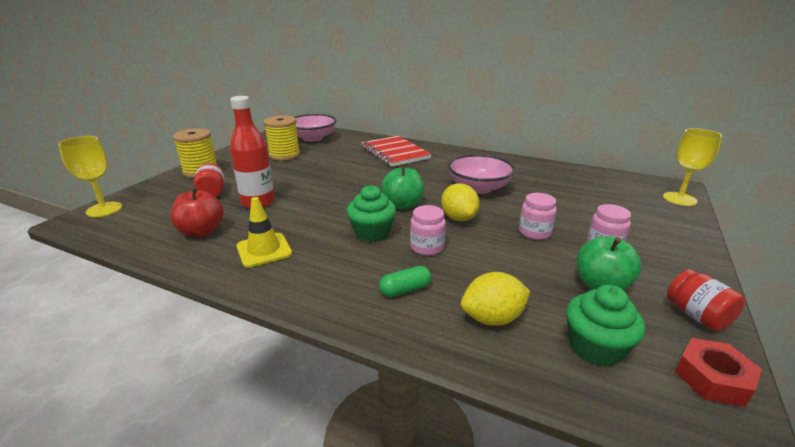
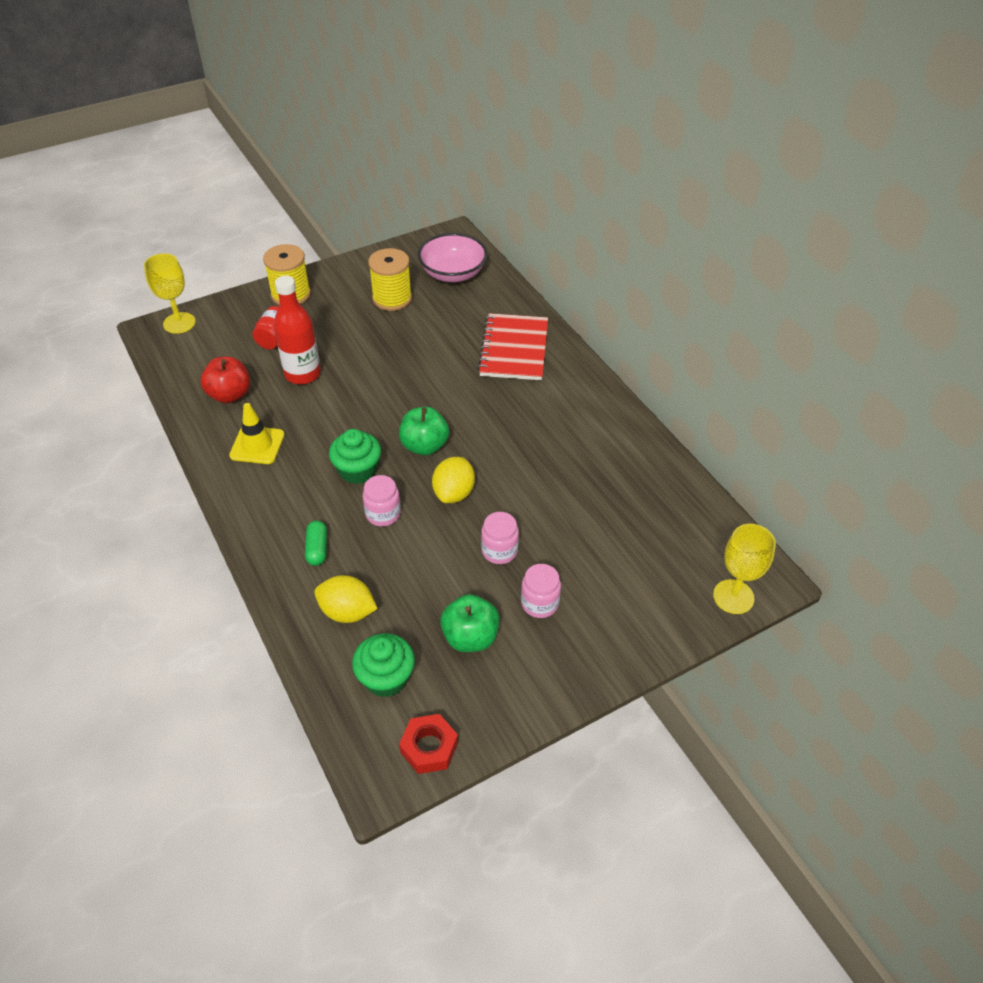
camera: 35 degrees right, 20 degrees up
green capsule [379,266,431,297] -> green capsule turned 75 degrees clockwise [305,521,327,566]
pink bowl [448,155,515,194] -> none
red jar [667,269,745,331] -> none

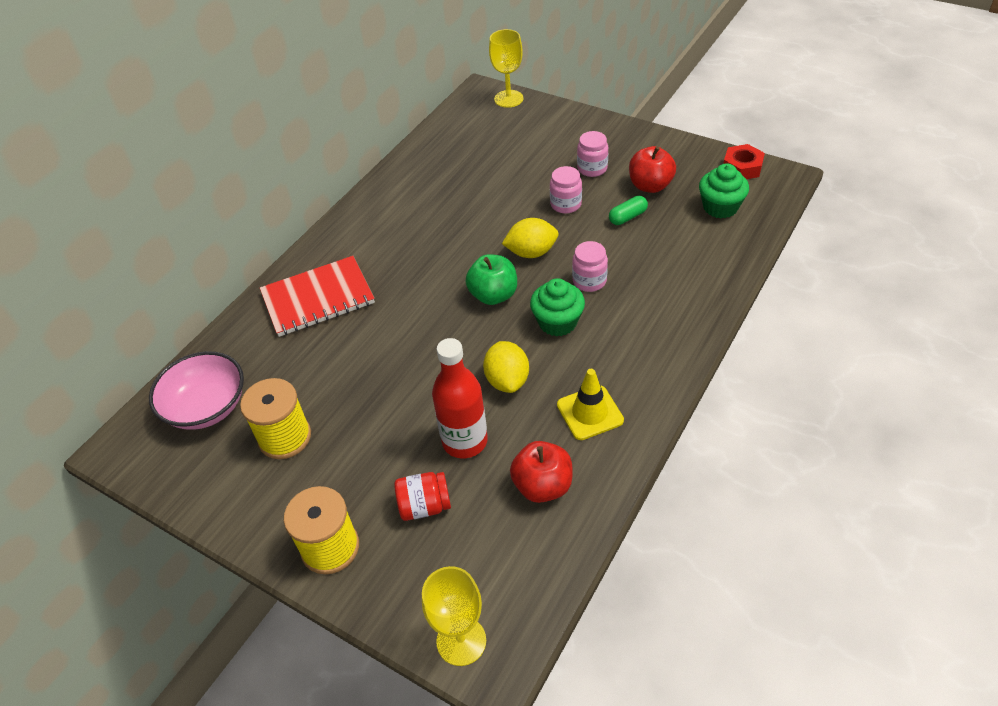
camera: 115 degrees left, 0 degrees up
green capsule [305,521,327,566] -> green capsule moved to [609,196,648,225]
yellow lemon [314,575,378,623] -> yellow lemon moved to [483,341,529,393]
green apple [440,594,500,652] -> red apple [629,146,676,193]

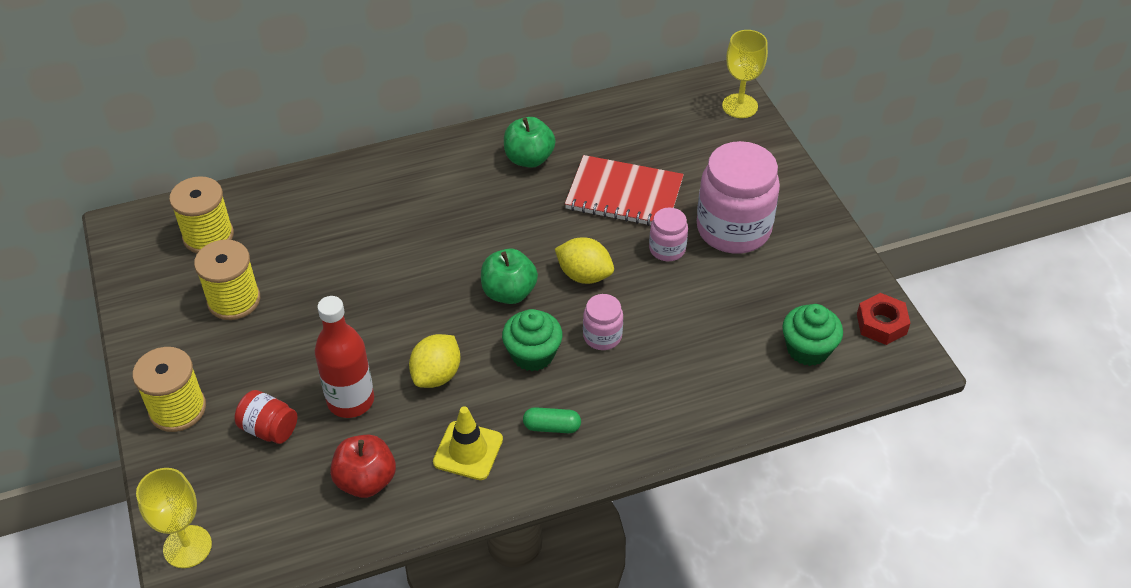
camera: 35 degrees right, 0 degrees up
pink bowl [149,351,244,430] -> yellow spool [169,176,234,253]
red notebook [260,256,375,337] -> red notebook moved to [565,155,684,226]
pink jar [577,131,608,177] -> pink jar [697,141,780,254], size x2.07
green capsule [609,196,648,225] -> green capsule moved to [523,407,581,433]
red apple [629,146,676,193] -> none
none -> green apple [504,117,556,168]

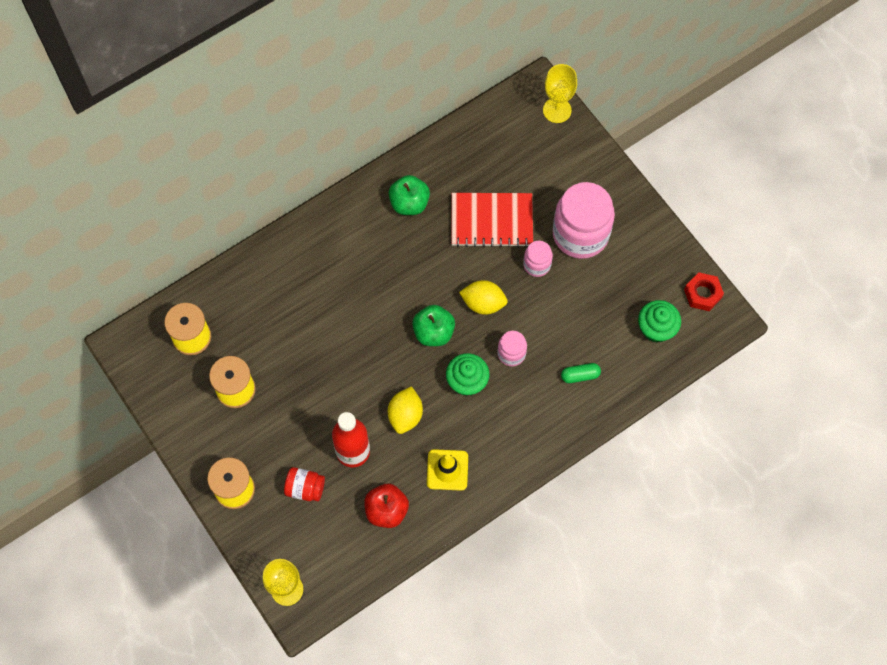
camera: 15 degrees left, 20 degrees up
green capsule [523,407,581,433] -> green capsule moved to [561,363,601,383]

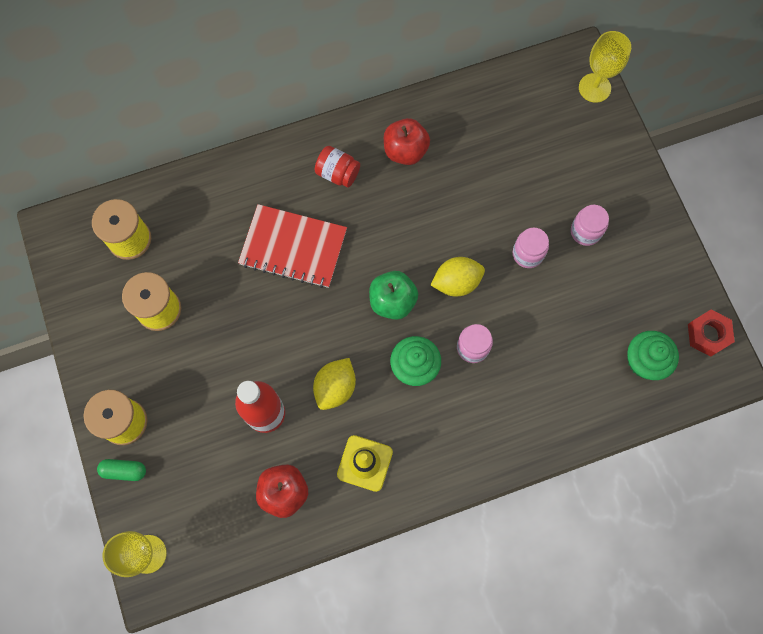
camera: 15 degrees right, 5 degrees up
red jar [284,467,325,501] -> red jar moved to [315,146,360,188]
green apple [388,175,430,215] -> red apple [384,118,430,165]
red notebook [451,193,533,247] -> red notebook moved to [238,204,347,288]
yellow lemon [459,280,508,315] -> yellow lemon turned 45 degrees counterclockwise [431,257,485,297]
pink jar [553,182,615,259] -> pink jar [571,205,609,246], size x0.48
green capsule [561,363,601,383] -> green capsule moved to [97,459,146,481]

